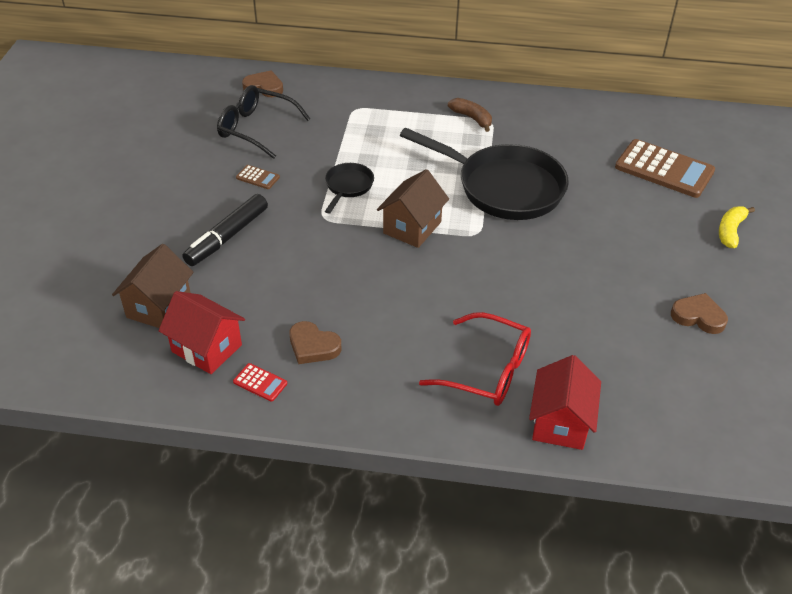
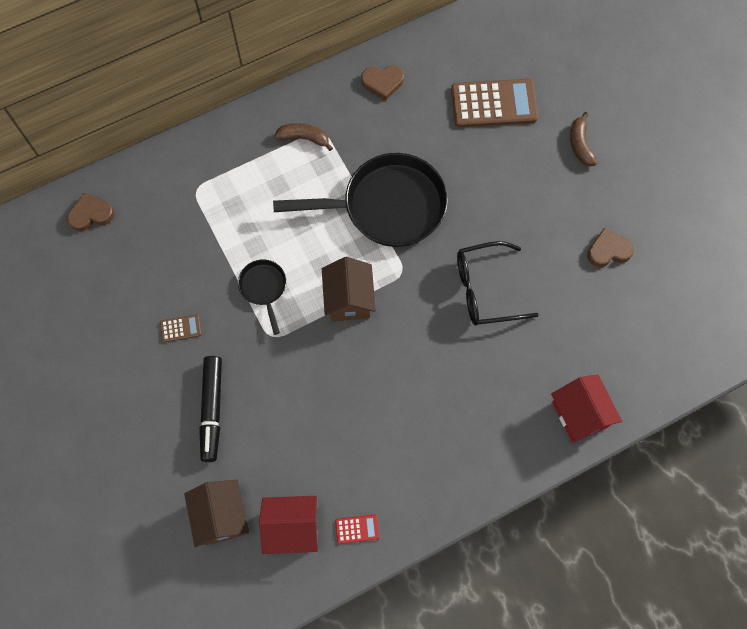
camera: 35 degrees left, 25 degrees up
black glasses [217,85,310,159] -> black glasses moved to [457,241,538,326]
brown heart [290,321,341,364] -> brown heart moved to [361,65,404,101]
red glasses [419,312,531,406] -> none
yellow banana [719,206,755,248] -> brown banana [570,112,598,166]

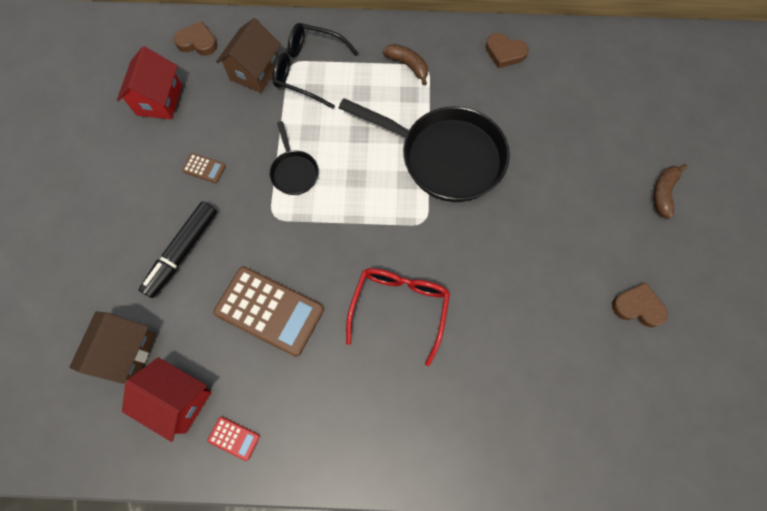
camera: 30 degrees right, 0 degrees up
black pan [238,260,286,335] -> black pan turned 150 degrees clockwise [270,121,318,195]
brown house [322,257,376,321] -> brown house moved to [216,18,281,93]
brown calculator [451,79,538,127] -> brown calculator moved to [213,267,324,357]
black glasses [457,241,538,326] -> black glasses moved to [272,23,359,109]
red house [551,374,622,442] -> red house moved to [117,46,182,119]
none -> red glasses [346,268,450,366]

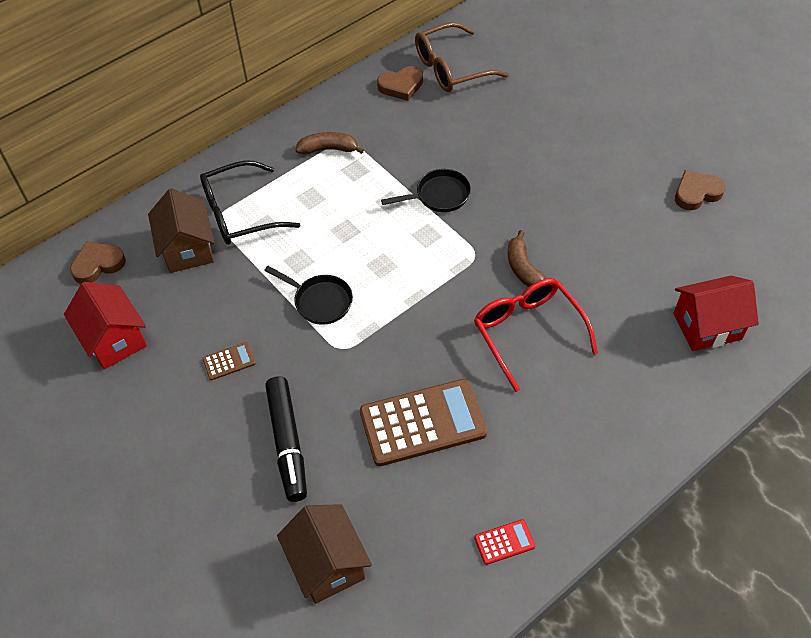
camera: 40 degrees left, 15 degrees down
red house [122,357,211,442] -> red house moved to [674,276,759,351]
black pan [339,98,510,202] -> black pan [381,169,471,212], size x0.46
brown banana [653,164,688,219] -> brown banana moved to [508,230,547,287]
none -> brown glasses [415,22,509,92]

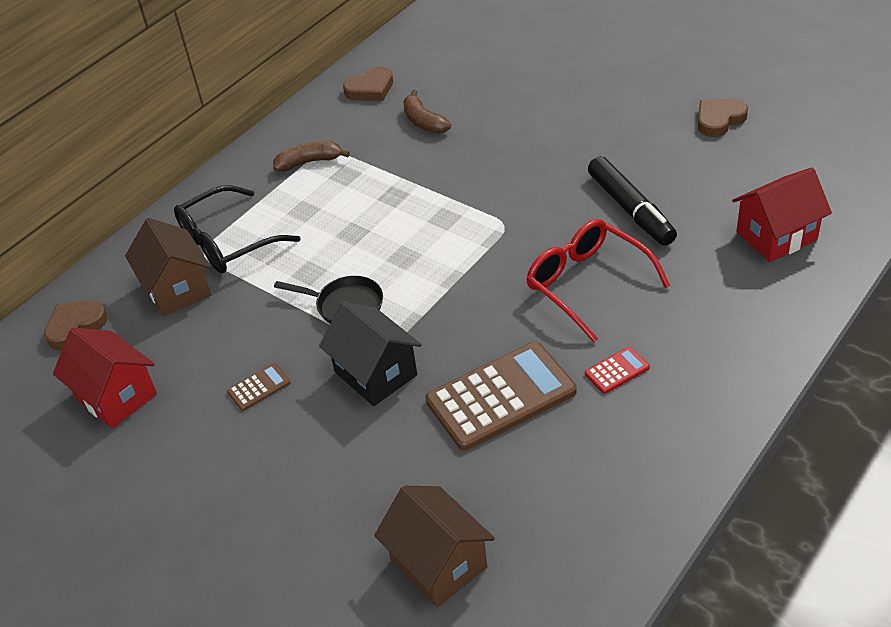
camera: 10 degrees left, 10 degrees down
black marker [265,376,307,502] -> black marker moved to [588,156,677,246]
black pan [381,169,471,212] -> none
brown glasses [415,22,509,92] -> none
red calculator [474,519,535,565] -> red calculator moved to [585,347,650,394]
brown banana [508,230,547,287] -> brown banana moved to [403,90,451,134]
none -> black house [319,301,422,406]

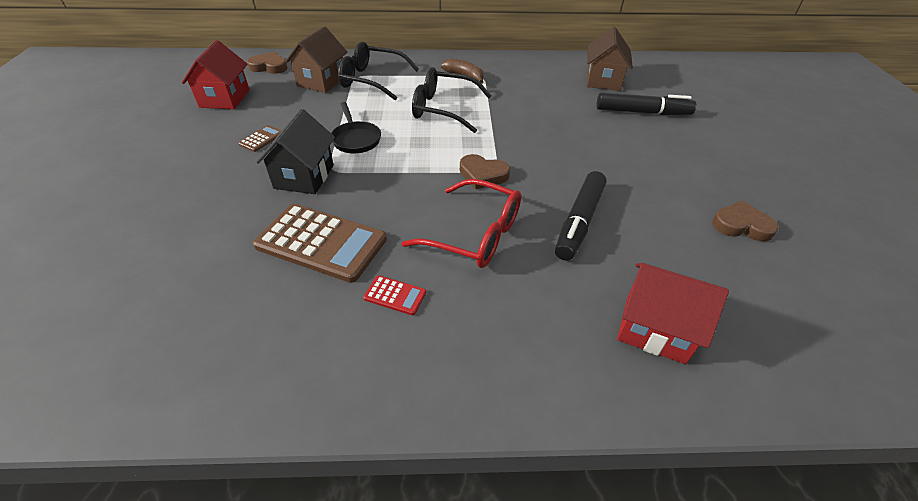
camera: 45 degrees right, 0 degrees up
brown calculator [227,363,291,411] -> brown calculator turned 75 degrees counterclockwise [238,125,282,152]
brown heart [343,67,393,101] -> brown heart moved to [460,154,510,189]
brown house [374,486,495,608] -> brown house moved to [587,27,633,91]
brown banana [403,90,451,134] -> none
red glasses [526,219,670,342] -> red glasses turned 105 degrees clockwise [402,179,521,268]
none -> black glasses [412,67,491,133]
none -> black marker [596,92,696,115]

